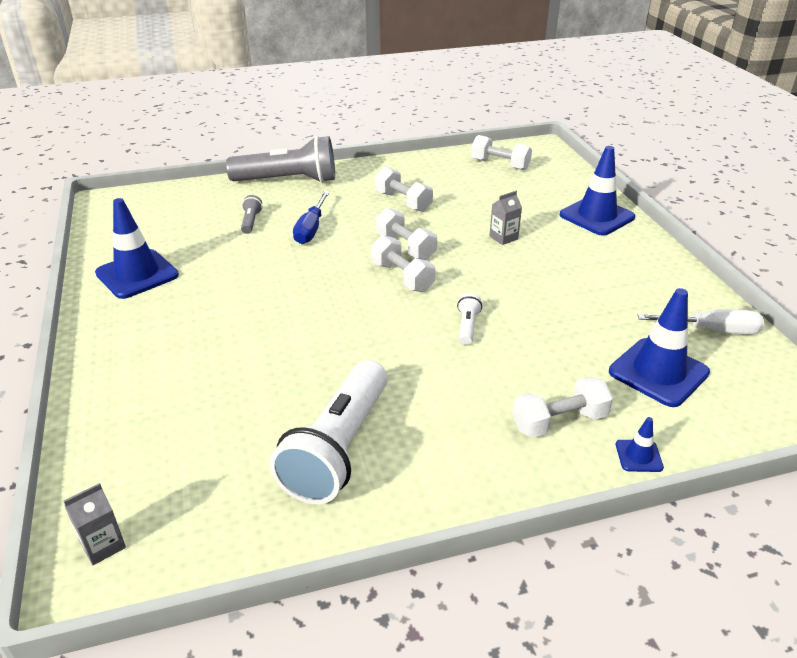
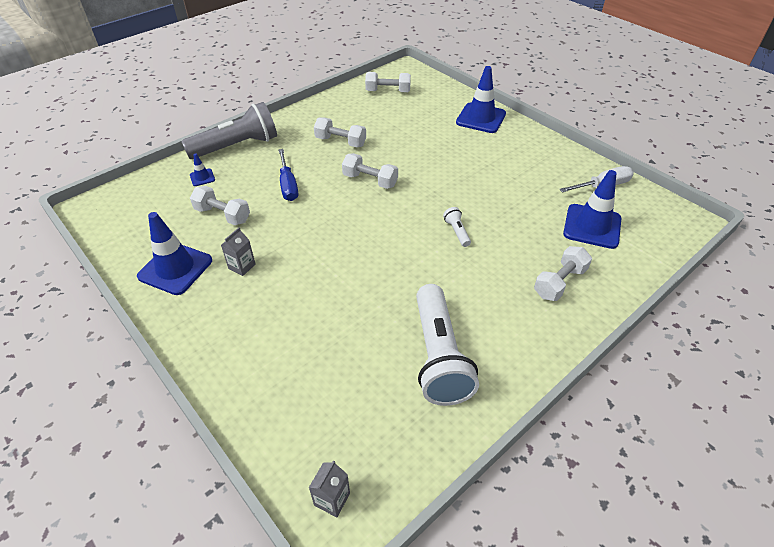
camera: 25 degrees left, 10 degrees up
grey flashlight [241,195,263,234] -> none
white dumbbell [371,235,435,292] -> white dumbbell moved to [190,186,250,225]
grey carton [489,191,522,245] -> grey carton moved to [221,227,255,276]
blue traffic cone [616,417,664,472] -> blue traffic cone moved to [190,153,215,186]

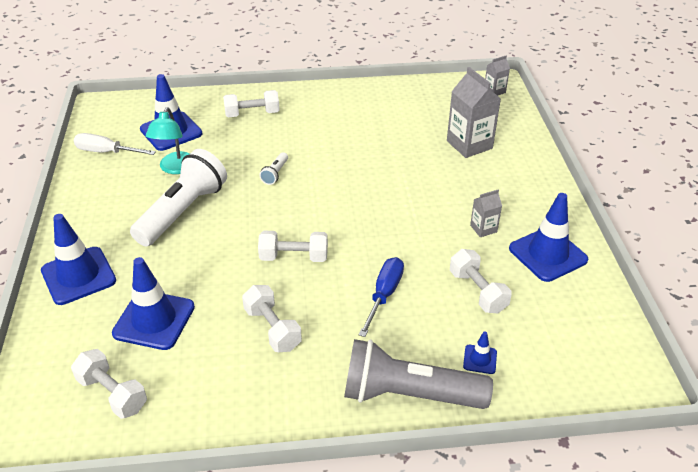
camera: 145 degrees left, 5 degrees down
white dumbbell [342,153,398,189] -> white dumbbell turned 60 degrees counterclockwise [258,231,328,262]
white flashlight [416,284,479,406] -> white flashlight moved to [130,149,227,246]
none -> blue traffic cone [112,257,195,350]
none -> turquoise lamp [146,107,190,174]
none -> grey carton [447,67,501,158]

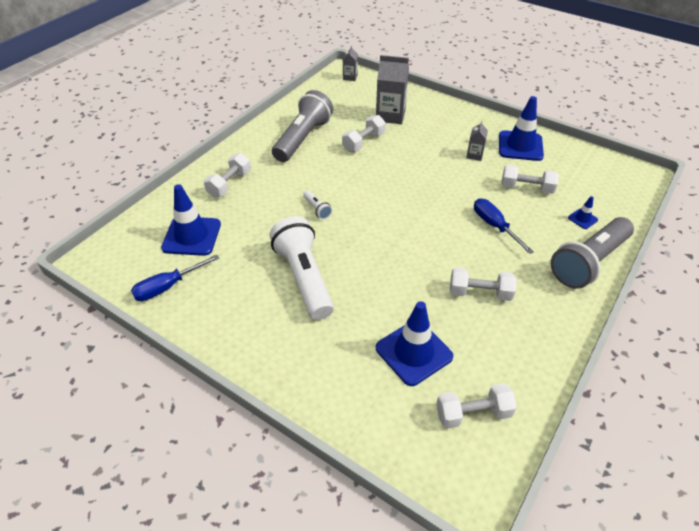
camera: 50 degrees left, 5 degrees up
blue traffic cone [41,214,116,305] -> none
white screwdriver [73,133,156,155] -> blue screwdriver [131,255,219,301]
turquoise lamp [146,107,190,174] -> none
white dumbbell [258,231,328,262] -> white dumbbell moved to [342,115,386,152]
none -> grey flashlight [272,90,333,162]

